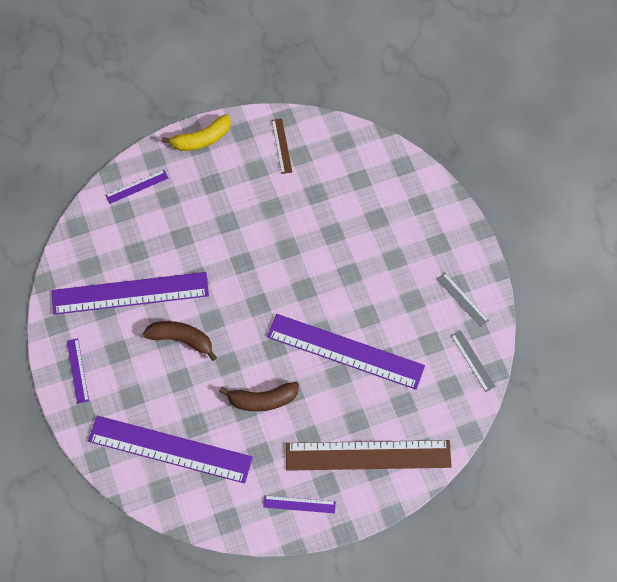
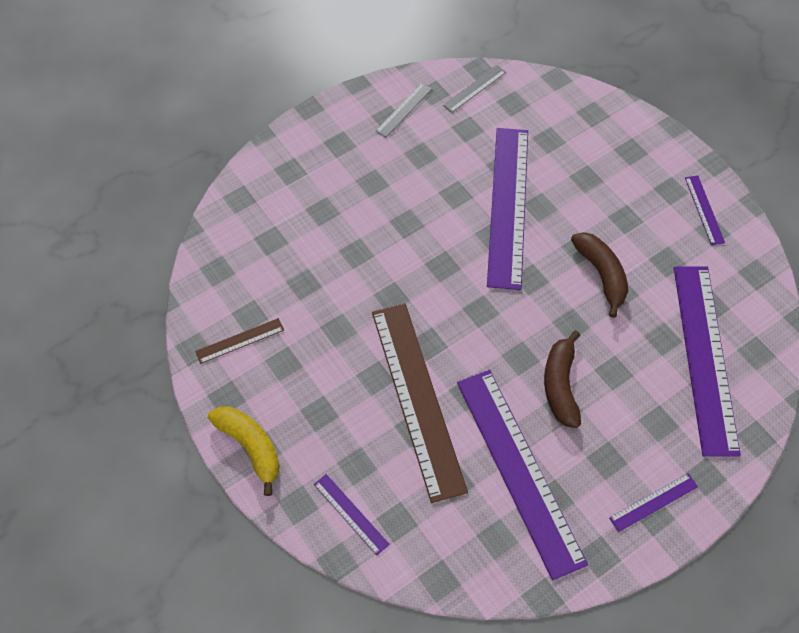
camera: 105 degrees left, 5 degrees down
brown ruler [286,440,452,471] -> brown ruler moved to [372,303,468,503]

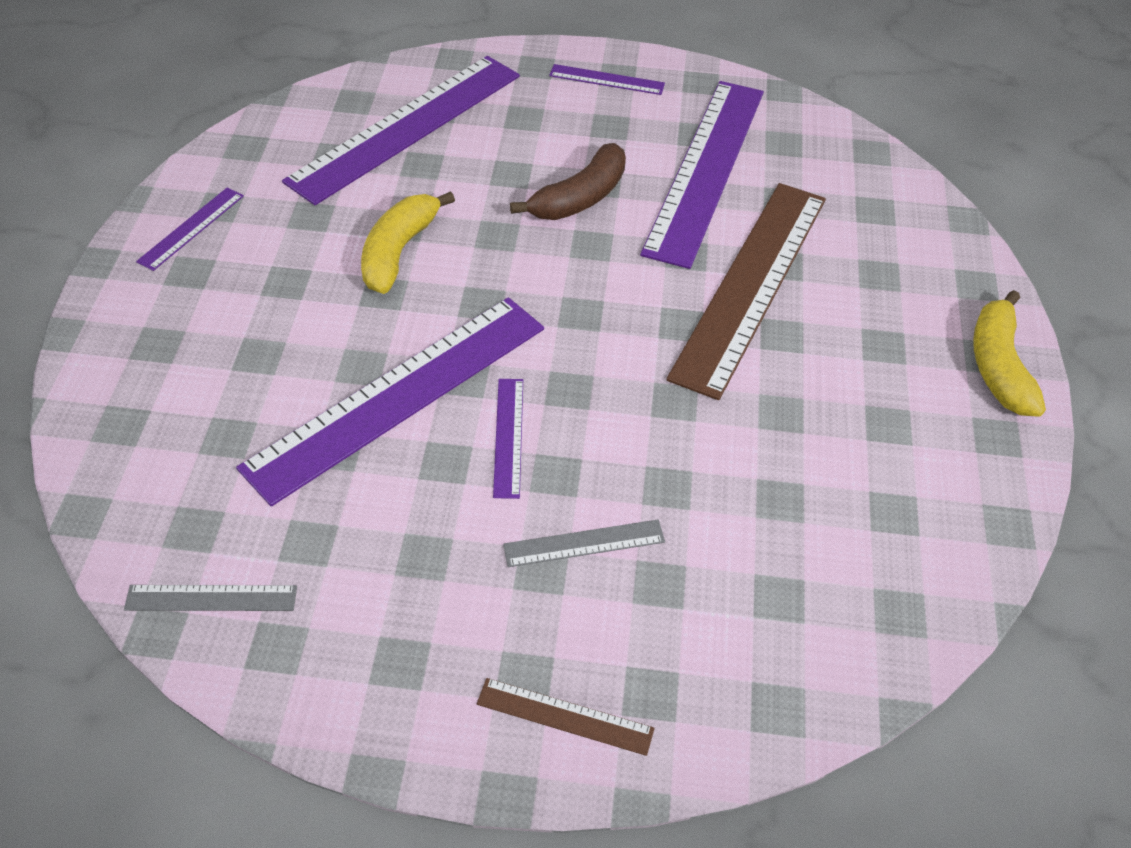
camera: 140 degrees left, 10 degrees down
brown ruler [195,318,284,364] -> brown ruler moved to [477,678,655,756]
purple ruler [314,474,390,555] -> purple ruler moved to [493,379,523,499]
grey ruler [376,83,432,137] -> grey ruler moved to [503,520,665,567]
brown banana [571,232,628,318] -> yellow banana [361,191,455,294]

